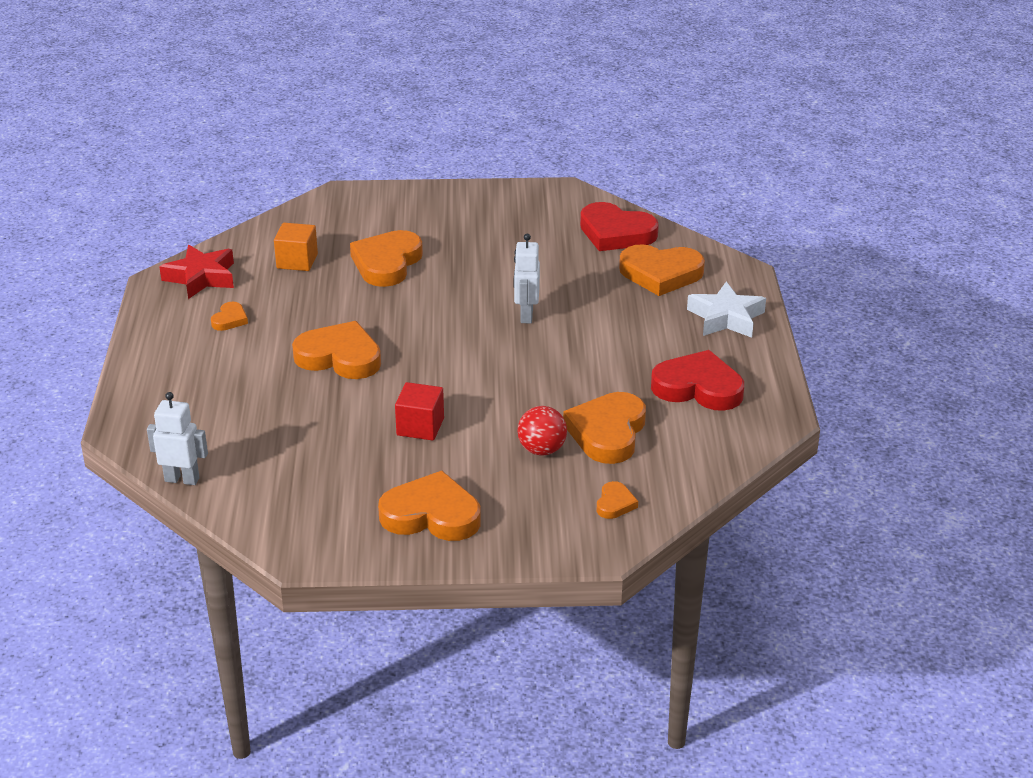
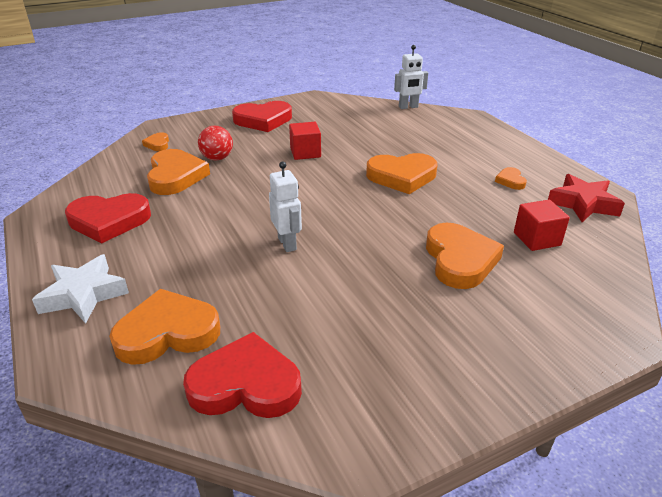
camera: 155 degrees right, 0 degrees up
orange cube [274,223,318,271] -> red cube [514,200,570,251]
orange heart [378,471,481,541] -> red heart [232,101,292,132]

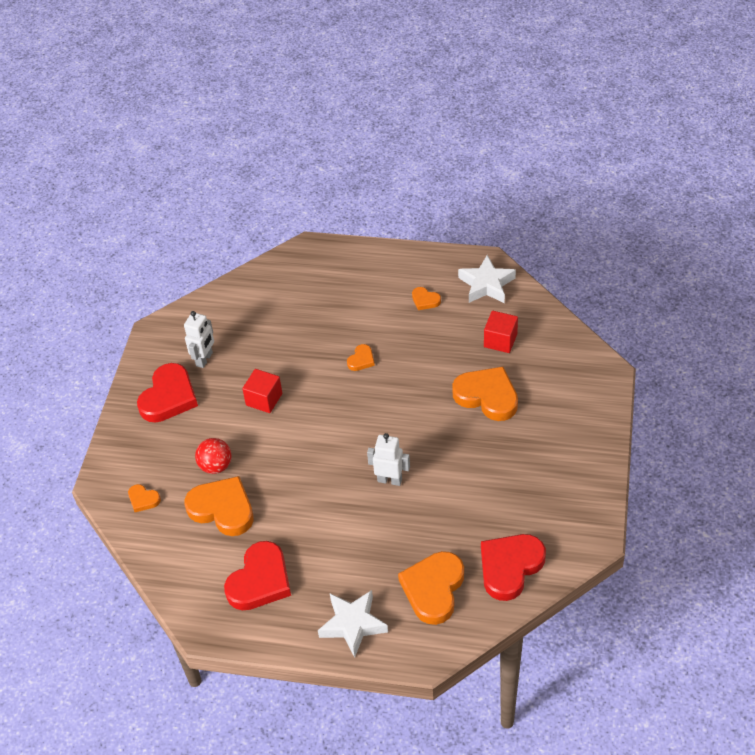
camera: 50 degrees left, 15 degrees up
orange heart [366,153,437,194] -> orange heart [347,344,375,371], size x0.48
white robot [394,45,428,109] -> white robot moved to [184,311,214,368]
red star [548,174,625,222] -> white star [458,255,516,303]

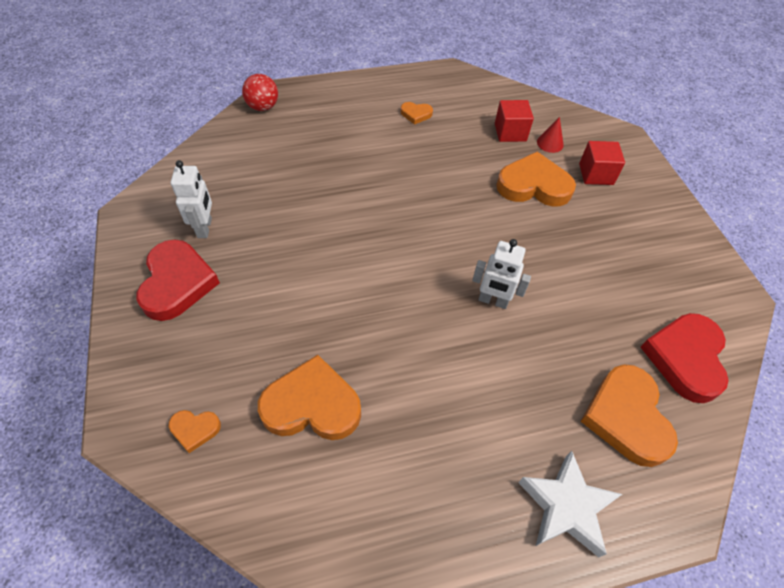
camera: 30 degrees left, 5 degrees up
red ball [195,438,231,474] -> red ball moved to [242,74,278,111]
red heart [224,541,291,611] -> none
red cube [242,369,282,413] -> red cube moved to [579,141,625,185]
orange heart [347,344,375,371] -> none
white robot [367,433,410,486] -> white robot turned 150 degrees counterclockwise [472,239,531,309]
white star [458,255,516,303] -> none
none -> red cone [537,117,564,153]

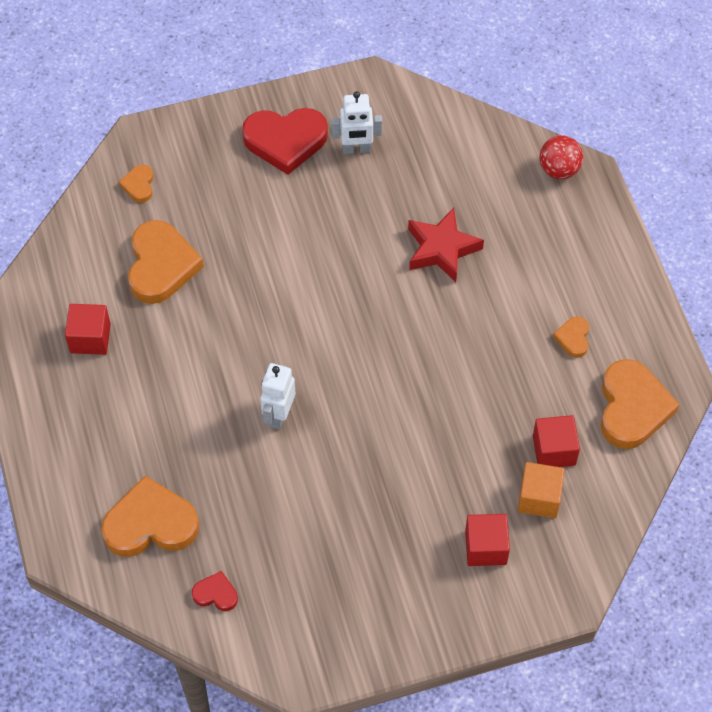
camera: 90 degrees right, 5 degrees up
orange heart [496,152,576,207] -> orange heart moved to [601,359,680,449]
white star [518,451,622,557] -> none
red cone [537,117,564,153] -> orange cube [518,462,565,518]
red heart [641,313,729,403] -> red heart [192,571,238,611], size x0.48
none -> red cube [65,304,111,355]
none -> red star [408,208,484,282]

